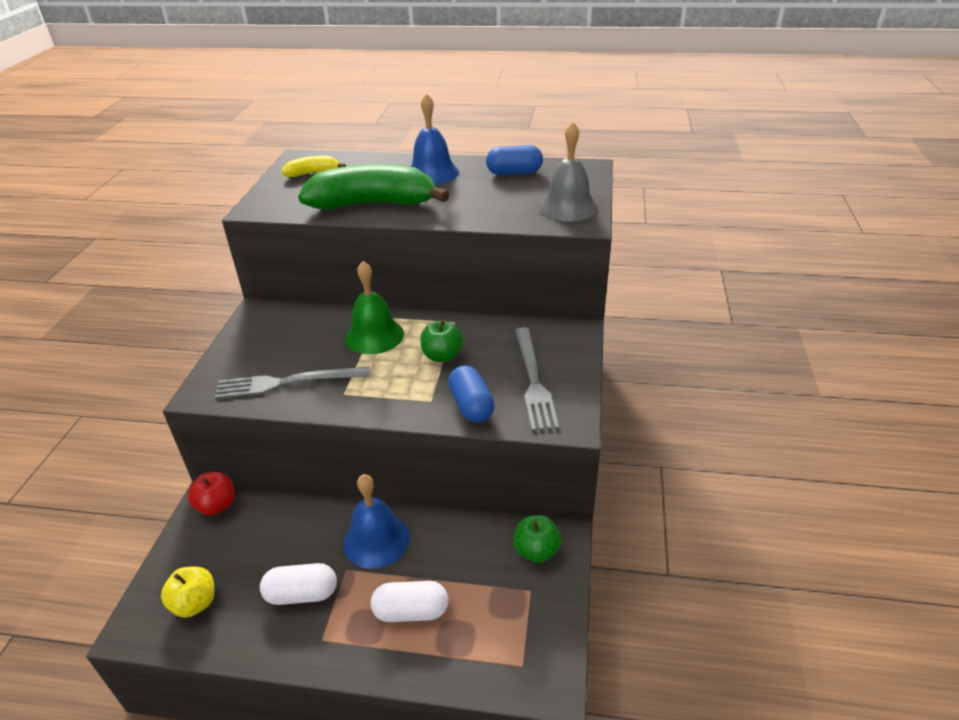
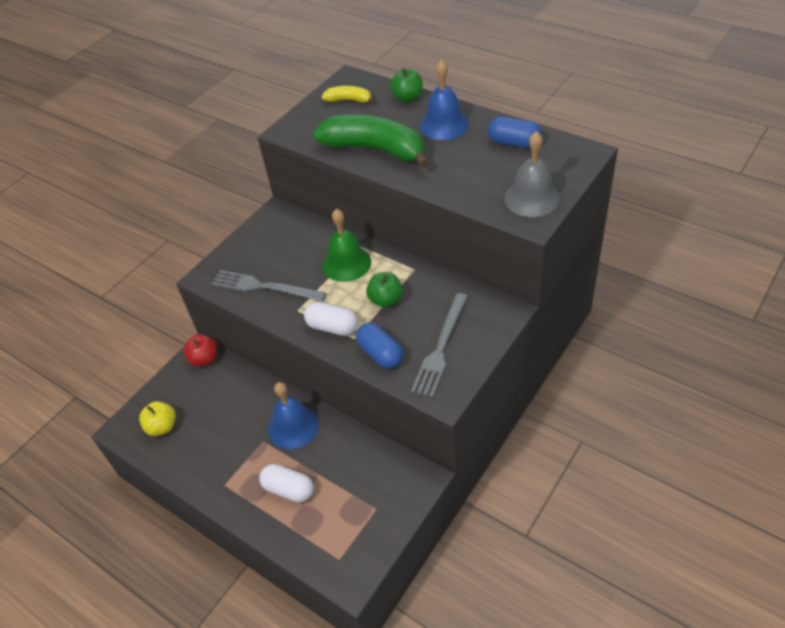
camera: 30 degrees right, 10 degrees up
white capsule [260,563,337,605] -> white capsule moved to [304,302,358,336]
blue capsule [448,365,495,423] -> blue capsule turned 45 degrees counterclockwise [356,323,403,369]
green apple [514,515,562,563] -> green apple moved to [390,68,423,102]

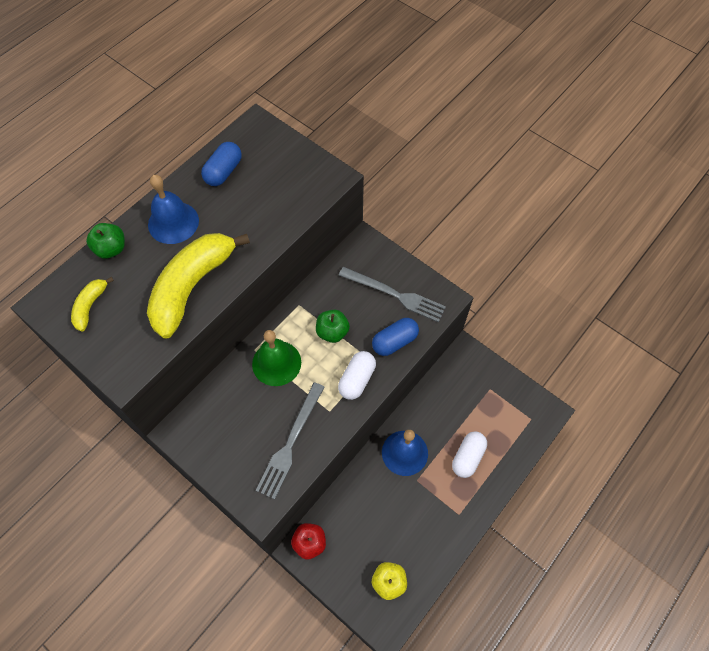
camera: 90 degrees left, 15 degrees up
green banana [313,114,430,168] -> yellow banana [147,233,250,339]
grey bell [504,131,560,217] -> none

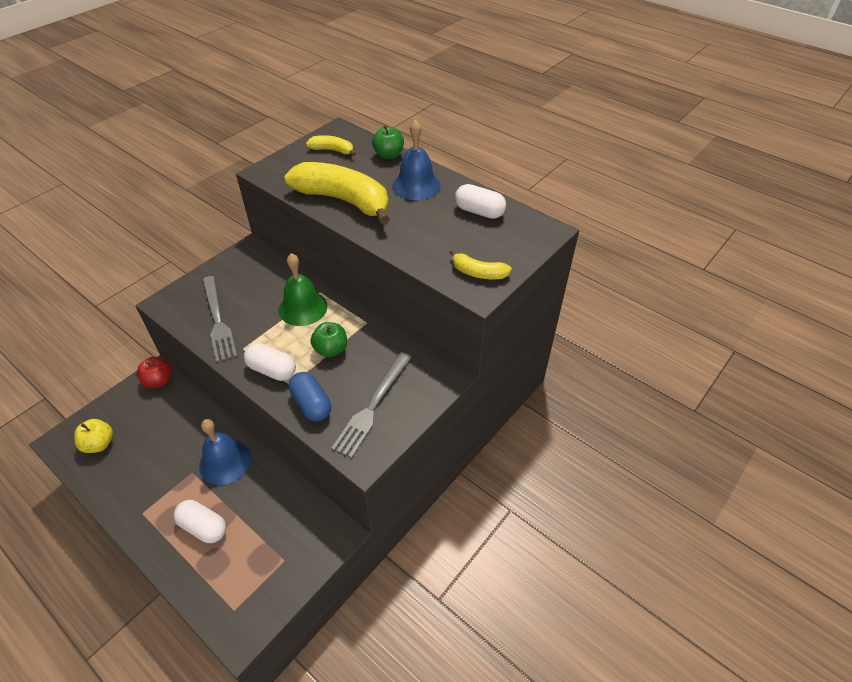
camera: 90 degrees right, 15 degrees down
blue capsule [201,142,242,186] -> white capsule [455,184,506,219]
grey fork [255,382,325,499] -> grey fork turned 135 degrees counterclockwise [202,276,237,362]
none -> yellow banana [449,249,512,279]

